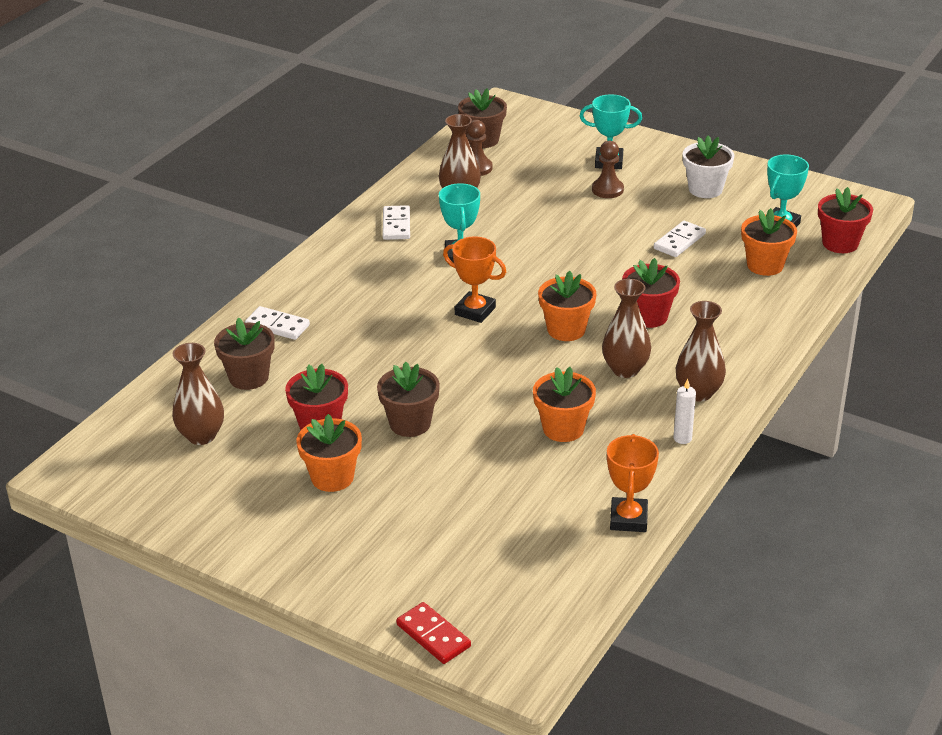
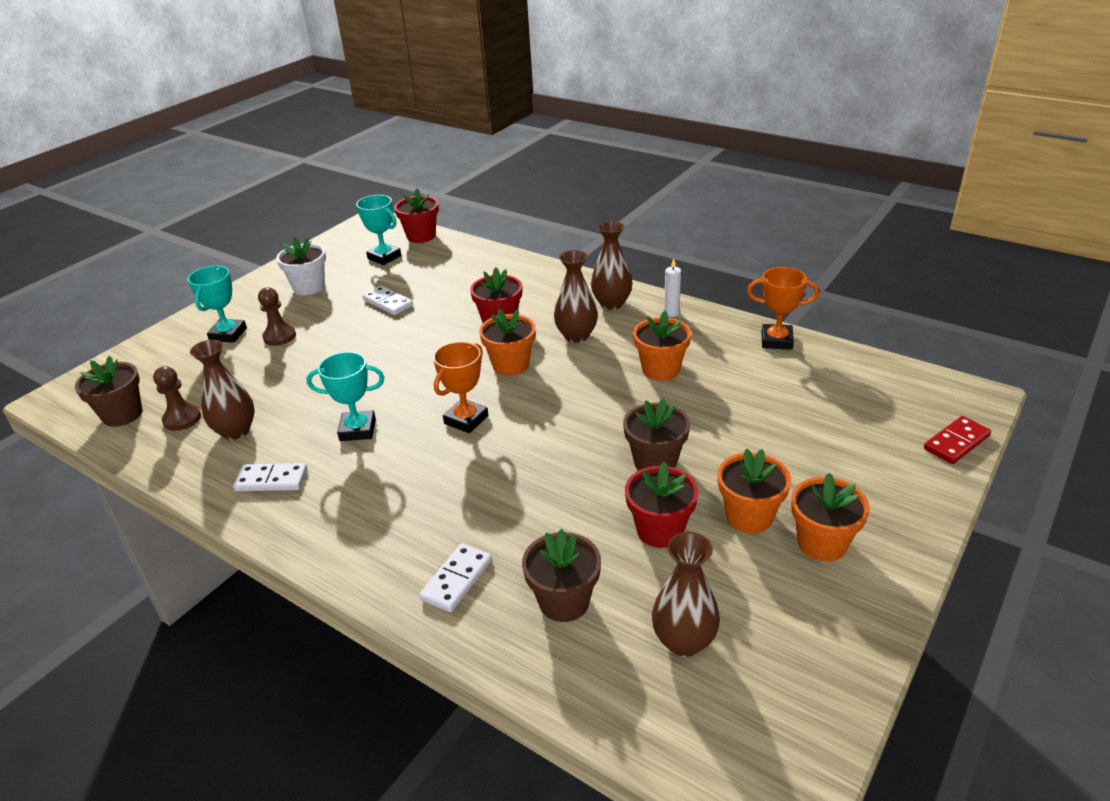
camera: 85 degrees left, 0 degrees up
orange flower pot [741,208,797,276] -> orange flower pot moved to [791,473,870,562]

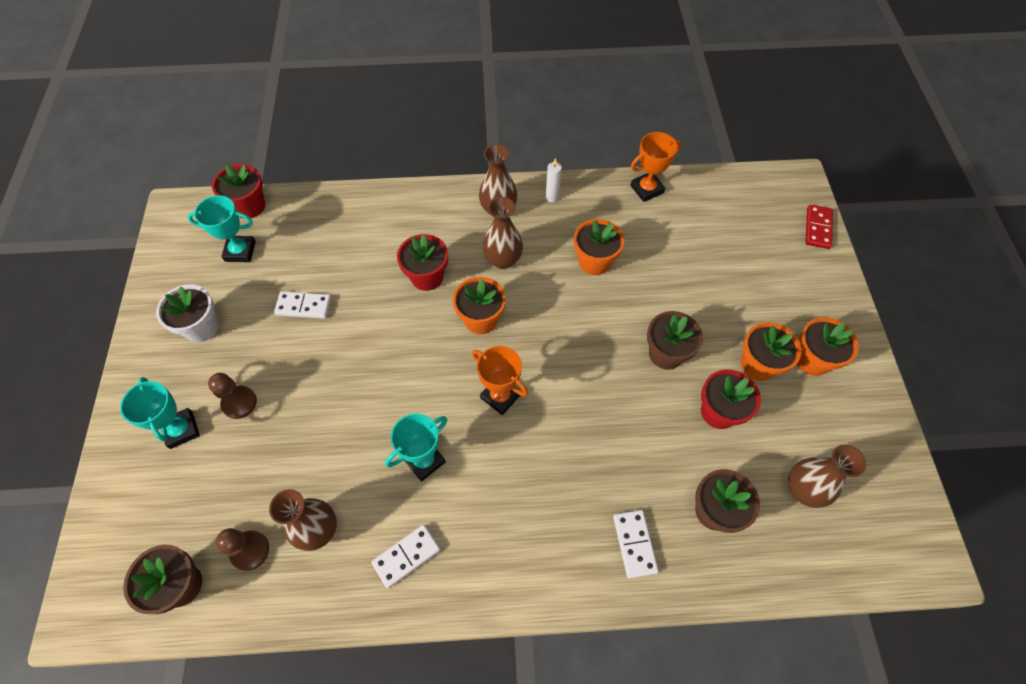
camera: 40 degrees left, 25 degrees up
orange trophy [433,341,488,433] -> orange trophy turned 45 degrees counterclockwise [472,346,528,415]

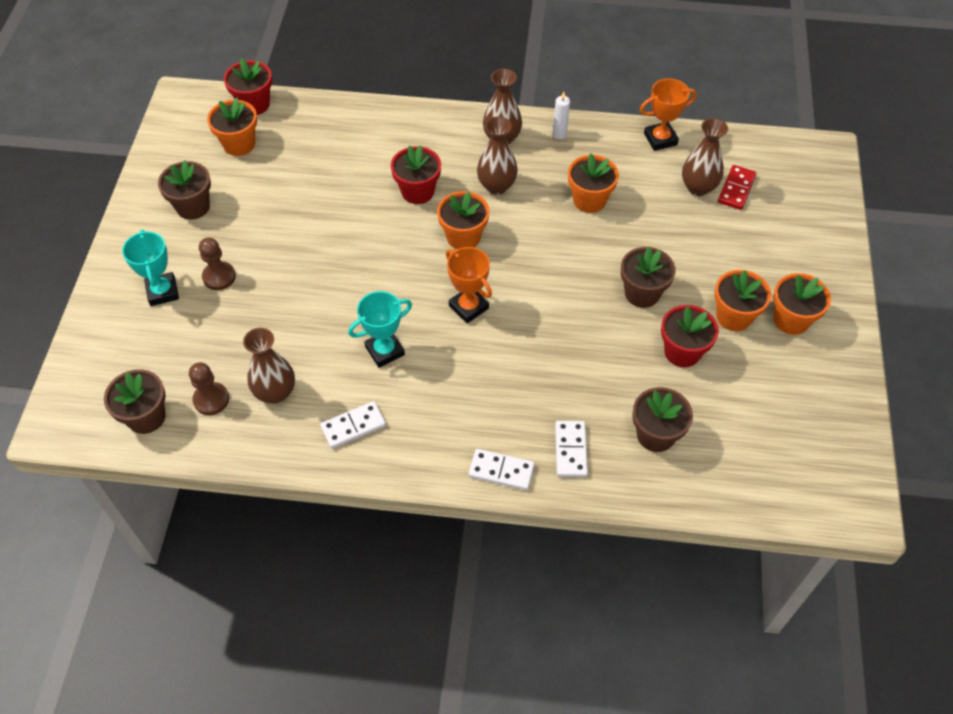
camera: 10 degrees right, 5 degrees down
white flower pot [156,284,219,342] -> brown flower pot [158,160,211,220]
turquoise trophy [188,195,256,262] -> orange flower pot [207,98,257,156]
white domino [274,291,331,319] -> white domino moved to [469,449,535,490]
brown vase [788,444,866,508] -> brown vase moved to [682,118,728,196]
red domino [805,205,833,249] -> red domino moved to [718,165,757,210]

